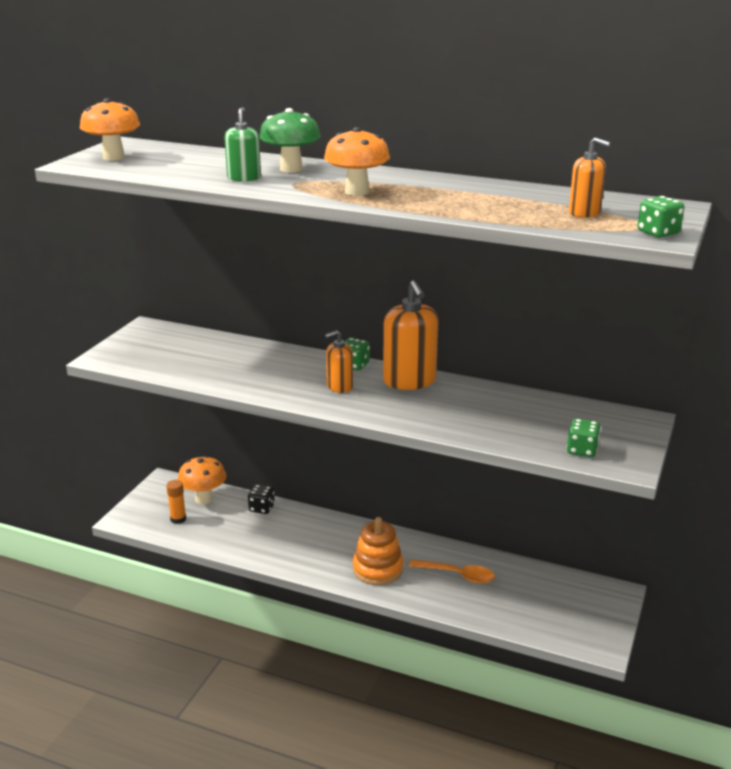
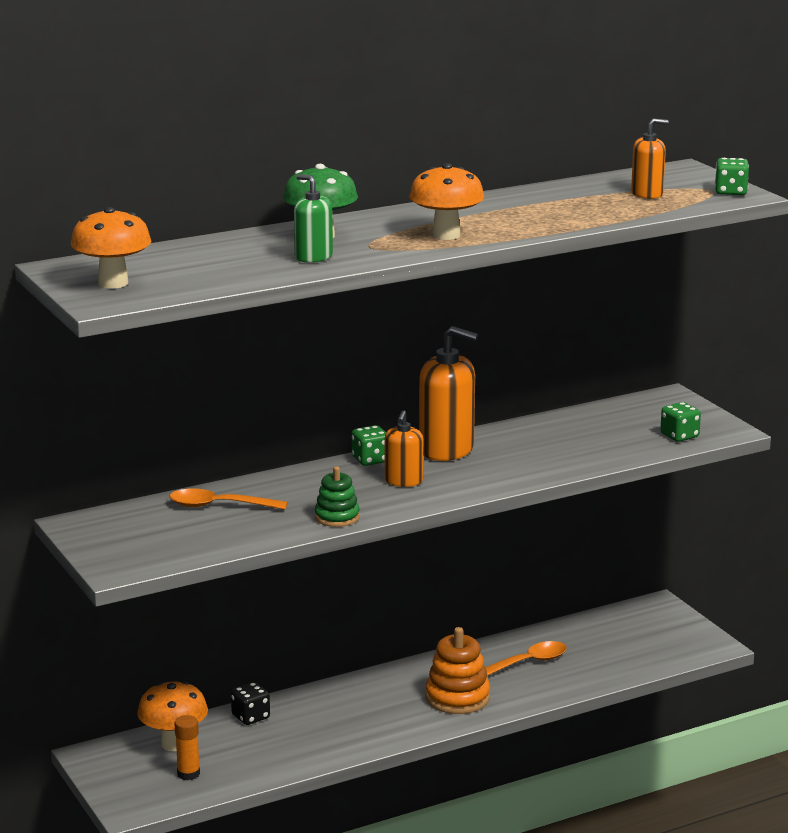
camera: 50 degrees left, 5 degrees down
none -> orange spoon [169,488,288,510]
none -> green stacking toy [315,467,360,527]

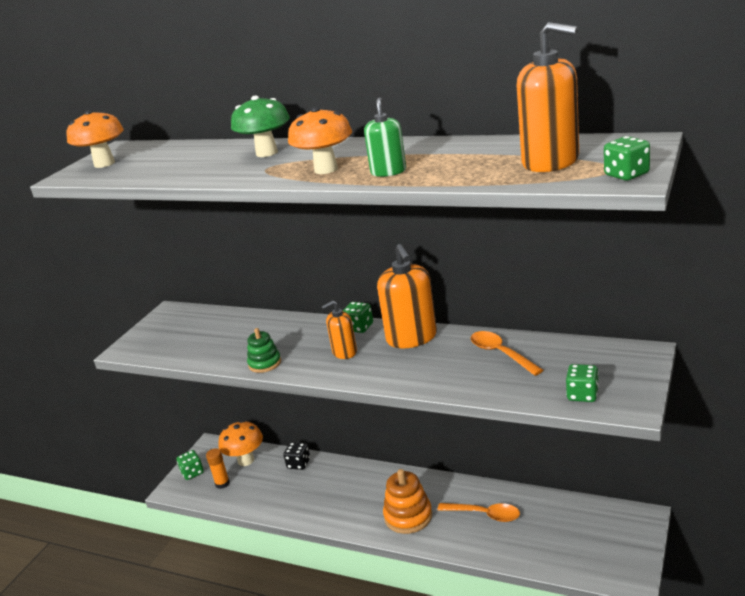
camera: 55 degrees right, 5 degrees up
orange spoon [169,488,288,510] -> orange spoon moved to [471,331,543,376]
green soap dispenser [294,174,333,263] -> green soap dispenser moved to [364,98,406,177]
orange soap dispenser [631,118,668,199] -> orange soap dispenser [517,22,579,172], size x1.76
none -> green dice [176,450,204,480]

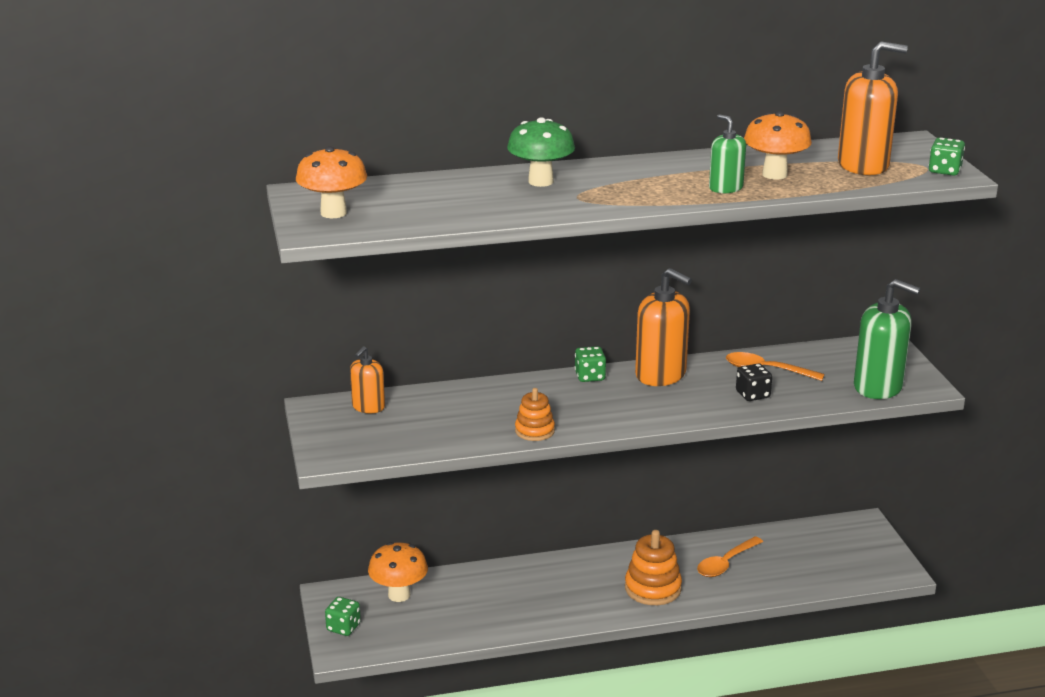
camera: 40 degrees left, 0 degrees up
orange glue stick [206,448,230,489] -> none
green stacking toy [247,328,281,373] -> orange stacking toy [515,388,555,441]
black dice [283,442,310,470] -> black dice moved to [736,363,772,401]
orange mushroom [288,107,352,174] -> orange mushroom moved to [744,111,812,180]
orange soap dispenser [322,301,357,359] -> orange soap dispenser moved to [350,346,385,413]
orange spoon [437,503,520,522] -> orange spoon turned 150 degrees clockwise [697,536,763,577]
green dice [566,364,599,402] -> green soap dispenser [854,279,920,399]

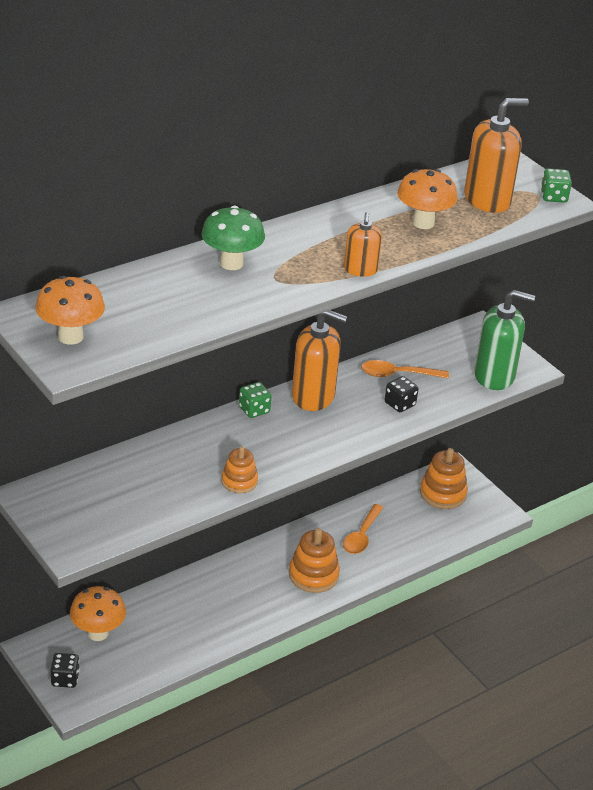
camera: 25 degrees left, 10 degrees up
green dice [325,597,361,636] -> black dice [50,653,80,688]
orange soap dispenser [350,346,385,413] -> orange soap dispenser moved to [344,212,382,277]
green soap dispenser [709,114,746,193] -> none
none -> orange stacking toy [420,448,468,509]

